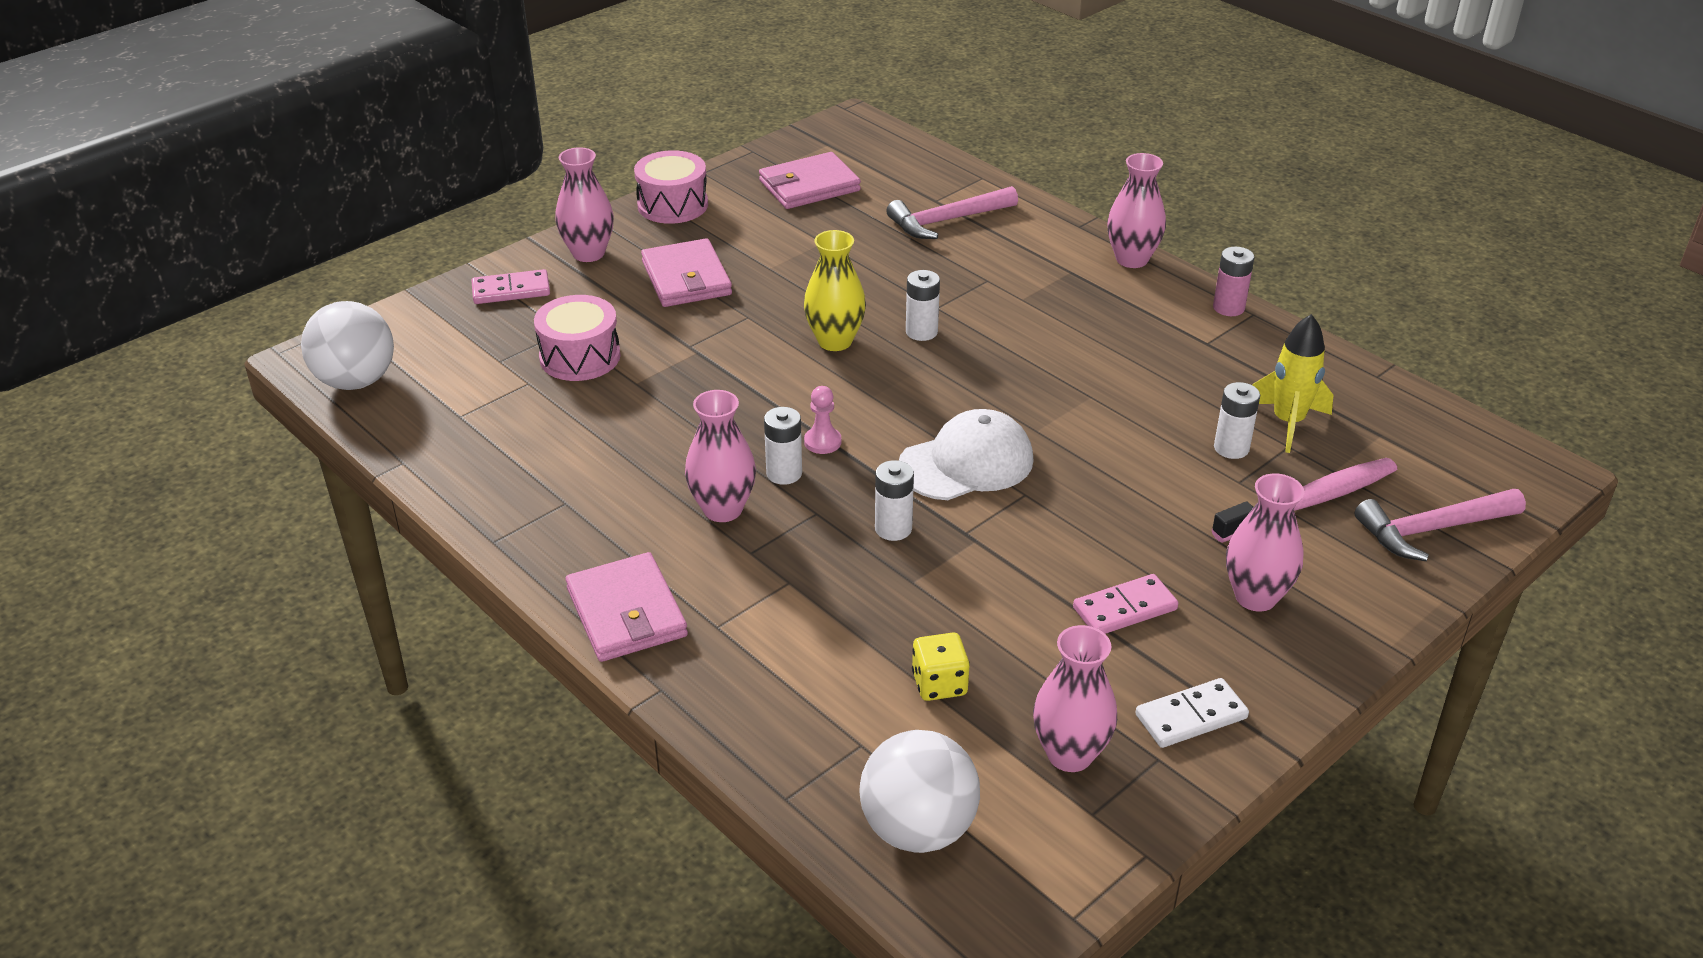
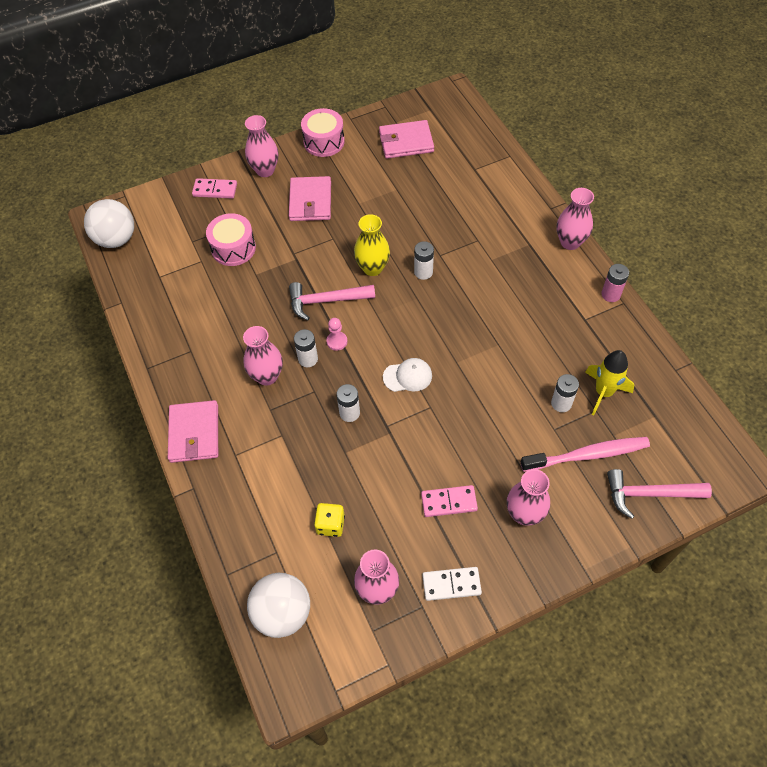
camera: 20 degrees right, 20 degrees up
pink hammer [886,186,1018,239] -> pink hammer moved to [289,282,375,320]
white cap [899,409,1033,500] -> white cap [383,358,432,392], size x0.62

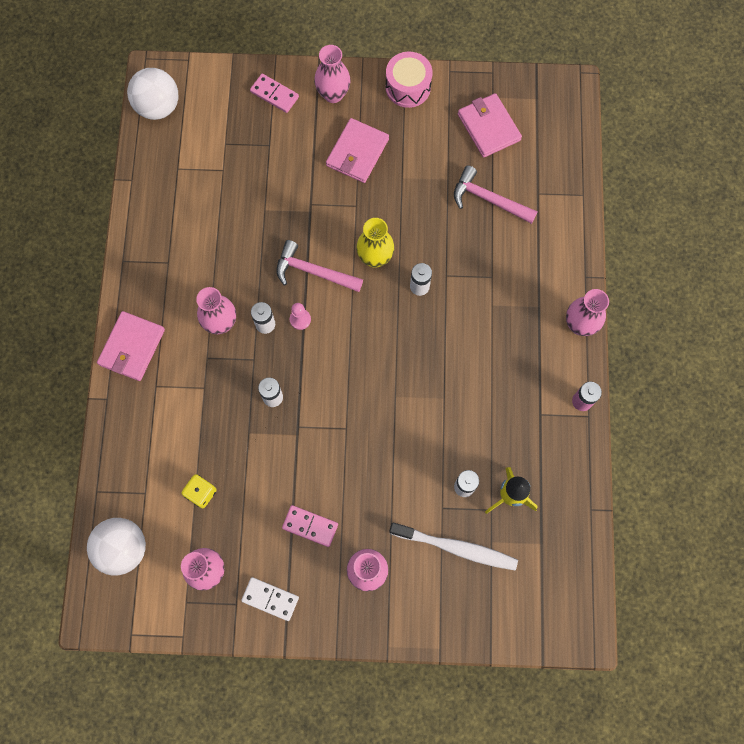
camera: 25 degrees right, 15 degrees up
pink drum [206,213,256,266] -> none
pink wallet [379,120,434,159] -> pink wallet turned 45 degrees clockwise [458,93,522,158]
white cap [383,358,432,392] -> none
pink toothbrush [521,437,650,472] -> white toothbrush [389,523,518,570]
pink hammer [607,469,712,519] -> pink hammer moved to [454,165,538,224]

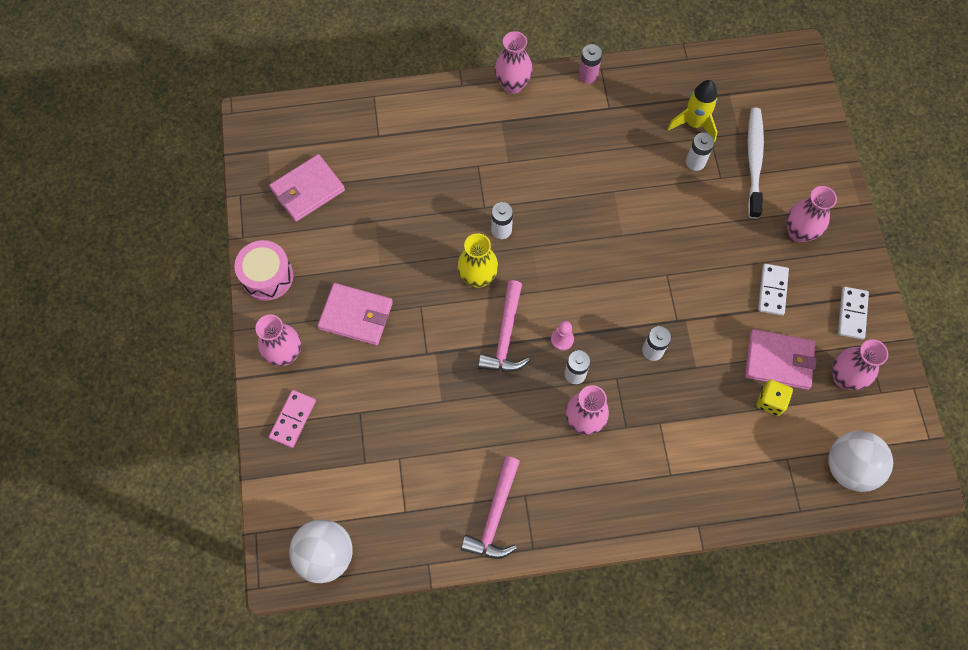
camera: 100 degrees left, 5 degrees down
pink wallet [97,311,165,381] -> pink wallet moved to [745,329,817,390]
pink domino [282,505,338,547] -> white domino [758,264,789,316]
pink hammer [454,165,538,224] -> pink hammer moved to [461,456,520,559]

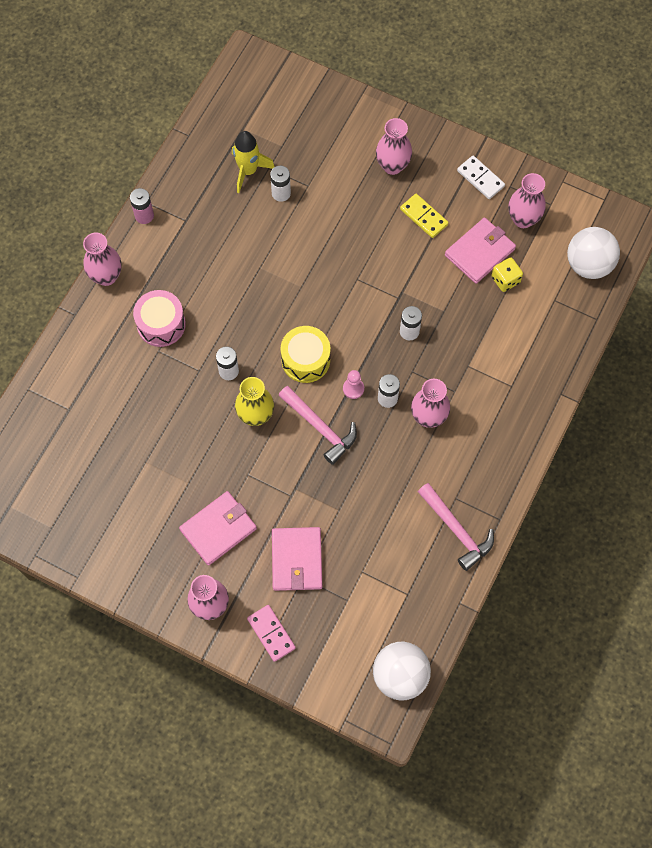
camera: 55 degrees left, 0 degrees up
pink drum [234,240,293,301] -> pink drum moved to [133,290,186,347]
pink wallet [269,154,345,222] -> pink wallet moved to [272,527,322,591]
white toothbrush [748,108,764,219] -> none
white domino [758,264,789,316] -> yellow domino [400,194,449,238]
none -> yellow drum [281,326,330,383]

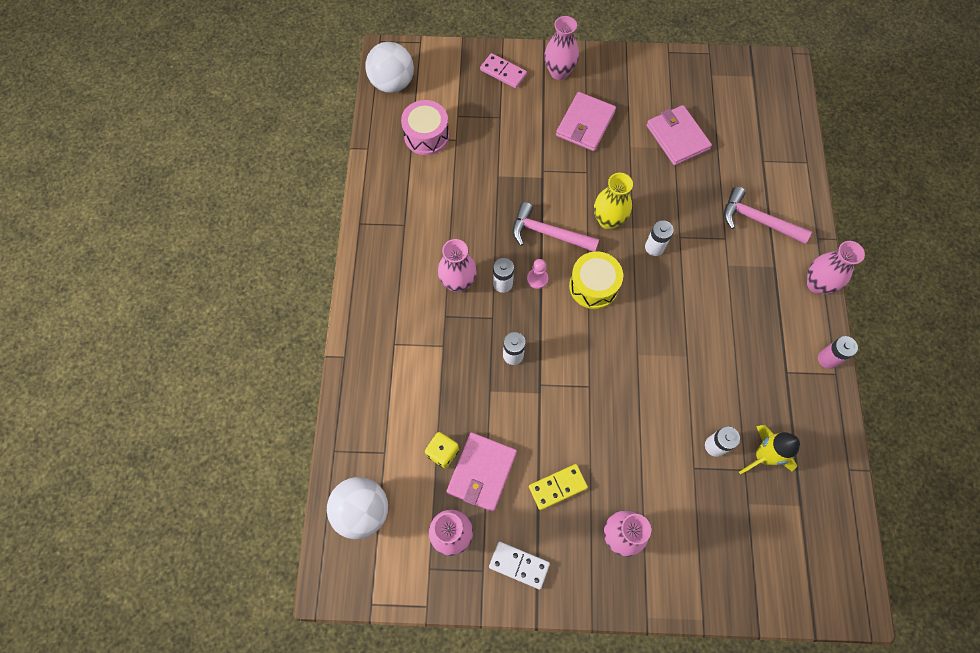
camera: 155 degrees right, 0 degrees up
pink drum [133,290,186,347] -> pink drum moved to [401,100,449,155]
pink wallet [272,527,322,591] -> pink wallet moved to [646,105,712,165]
yellow domino [400,194,449,238] -> yellow domino turned 45 degrees counterclockwise [529,464,588,510]
pink hammer [418,483,494,571] -> pink hammer moved to [724,187,812,244]

